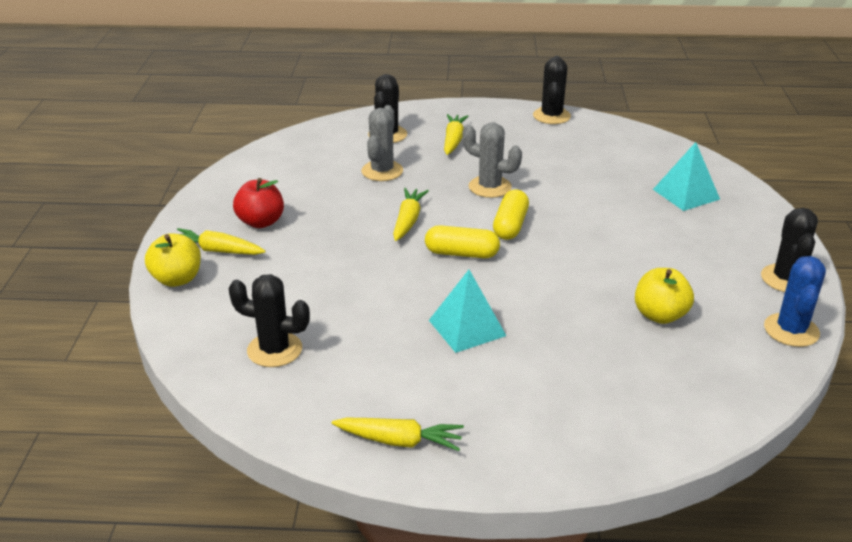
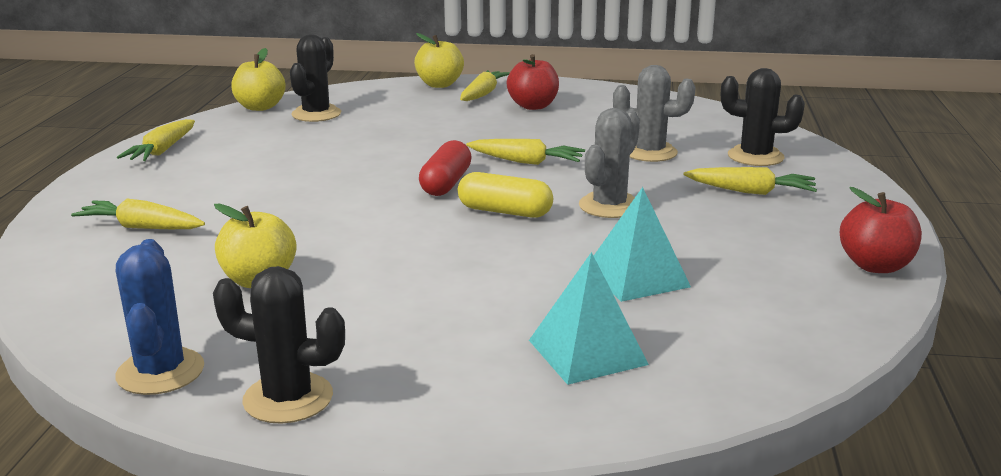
camera: 95 degrees right, 10 degrees down
yellow capsule [425,225,500,258] -> red capsule [419,140,472,196]
turquoise pyramid [429,270,506,353] -> turquoise pyramid moved to [594,187,691,302]
black cactus [533,56,571,124] -> red apple [840,187,922,273]
blue cactus [764,256,826,347] -> blue cactus turned 60 degrees clockwise [115,239,204,395]
none -> yellow carrot [71,199,205,229]
none -> yellow apple [231,48,286,111]

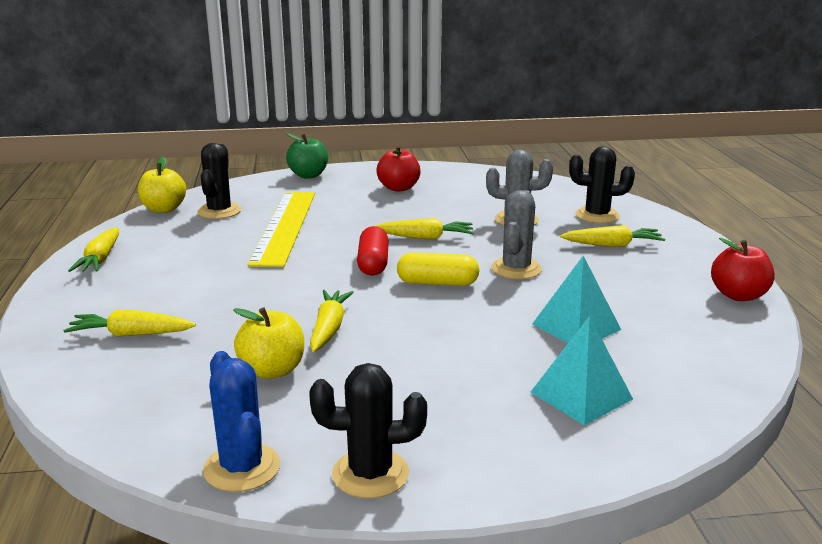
camera: 15 degrees left, 0 degrees up
yellow apple [414,33,464,88] -> green apple [286,133,328,178]
yellow carrot [460,70,510,101] -> yellow carrot moved to [310,290,354,352]
none -> yellow ruler [248,192,315,267]

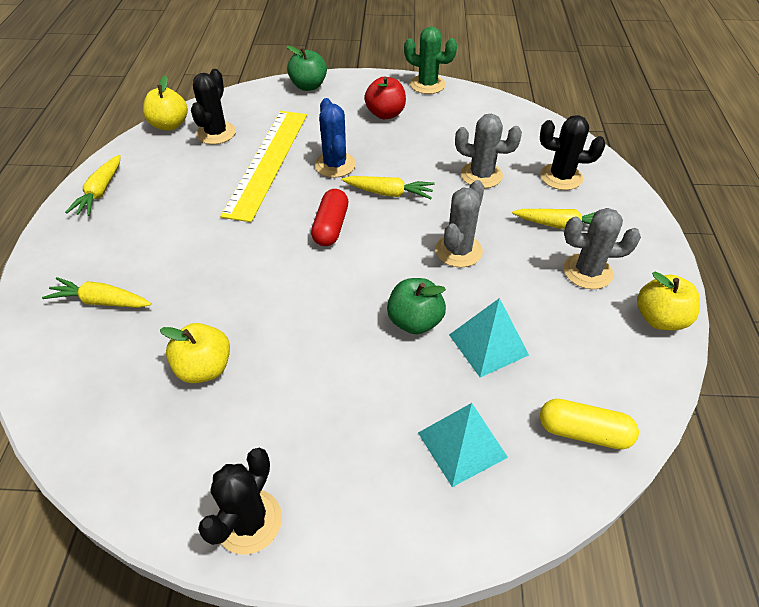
camera: 10 degrees right, 25 degrees up
blue cactus [203,351,281,492] -> blue cactus moved to [315,98,356,178]
black cactus [309,363,427,499] -> black cactus turned 75 degrees counterclockwise [198,448,282,555]
yellow carrot [310,290,354,352] -> none
yellow capsule [397,253,479,286] -> yellow capsule moved to [540,399,639,449]
red apple [711,238,775,301] -> yellow apple [637,272,700,330]
none -> green apple [387,278,446,334]
none -> green cactus [404,27,457,94]
none -> grey cactus [564,208,641,289]

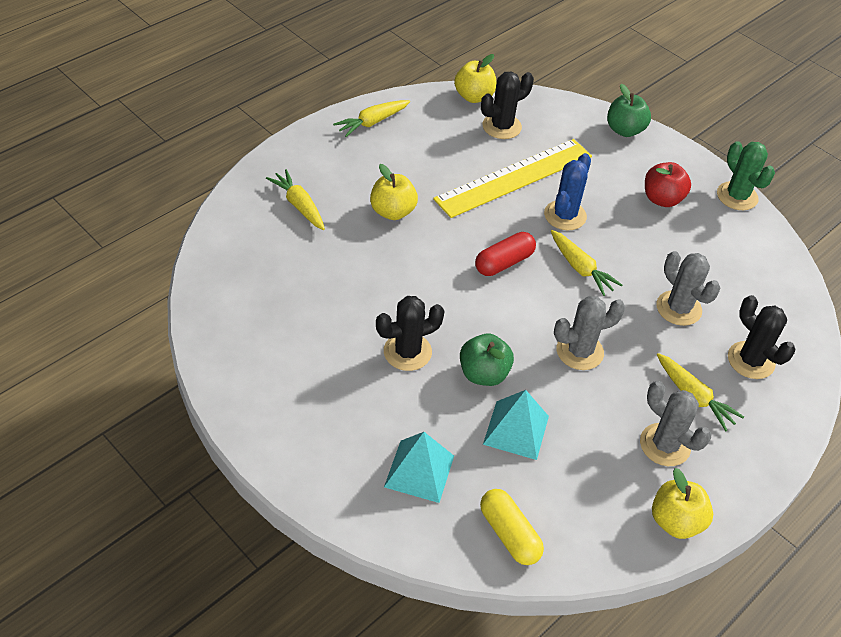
camera: 40 degrees right, 0 degrees up
yellow apple [160,323,230,383] -> yellow apple moved to [370,164,418,220]
black cactus [198,448,282,555] -> black cactus moved to [376,296,444,371]

